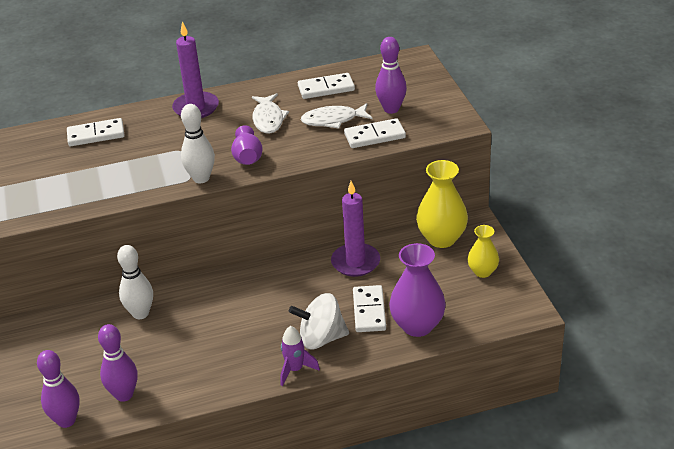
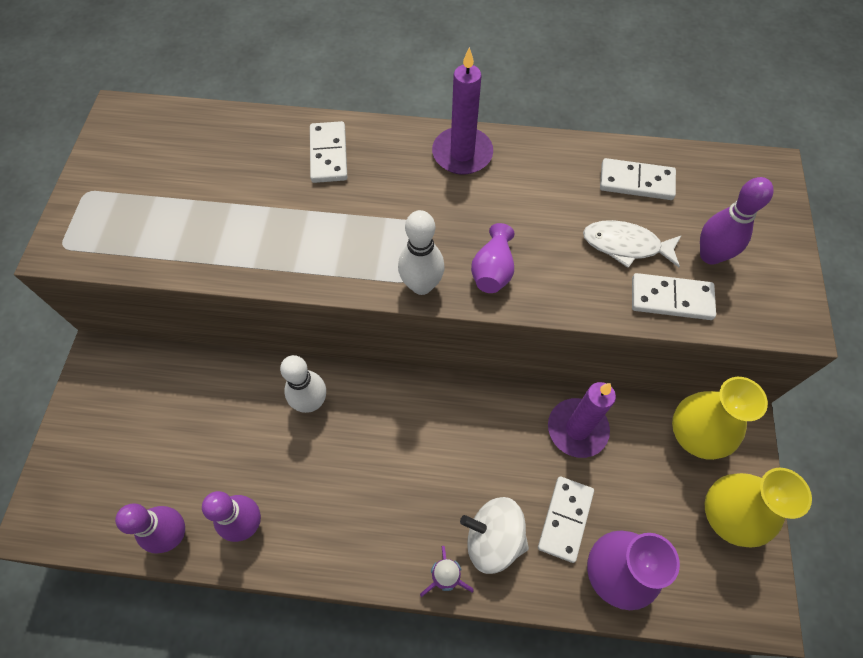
camera: 20 degrees right, 25 degrees up
white domino [67,118,125,146] -> white domino turned 75 degrees clockwise [310,121,347,183]
white fish [252,93,289,134] -> none
yellow vase [468,225,499,278] -> yellow vase [705,468,812,547], size x1.68

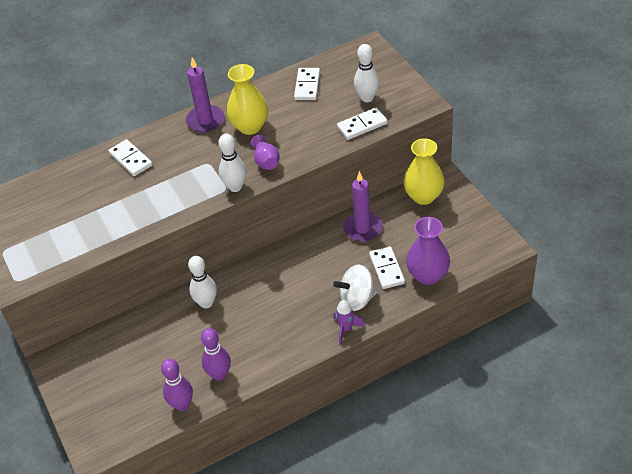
camera: 30 degrees left, 15 degrees down
white fish [583,220,682,268] -> none
white domino [600,158,676,200] -> white domino turned 60 degrees counterclockwise [294,68,320,100]
purple bowling pin [700,177,774,265] -> white bowling pin [354,44,379,102]
yellow vase [705,468,812,547] -> yellow vase moved to [227,64,268,135]

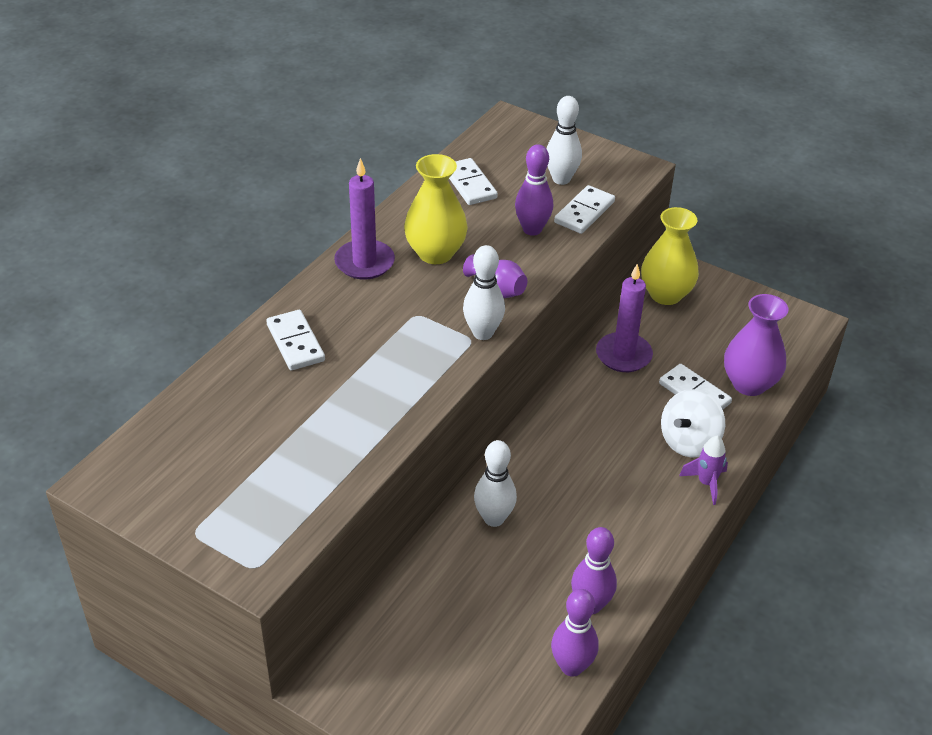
camera: 35 degrees left, 5 degrees down
white domino [108,139,153,176] -> white domino turned 45 degrees clockwise [266,310,325,370]
none -> purple bowling pin [515,144,553,236]

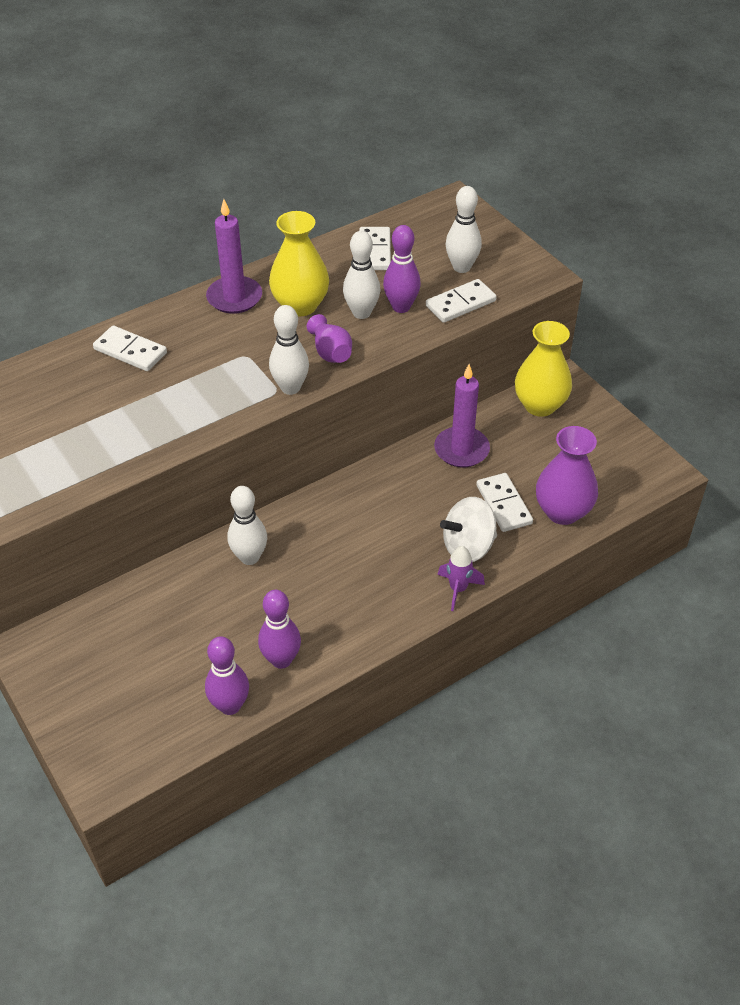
camera: 25 degrees right, 5 degrees up
white domino [266,310,325,370] -> white domino turned 60 degrees counterclockwise [93,325,167,371]
none -> white bowling pin [343,231,380,319]

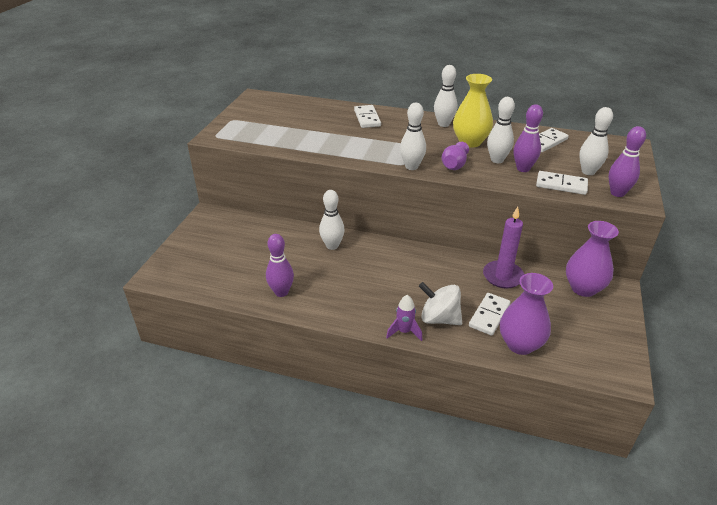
camera: 50 degrees right, 10 degrees down
purple bowling pin [205,636,249,715] -> purple bowling pin moved to [609,126,646,197]
purple candle [206,199,262,314] -> white bowling pin [434,65,457,127]
yellow vase [515,321,572,417] -> purple vase [566,221,619,297]

